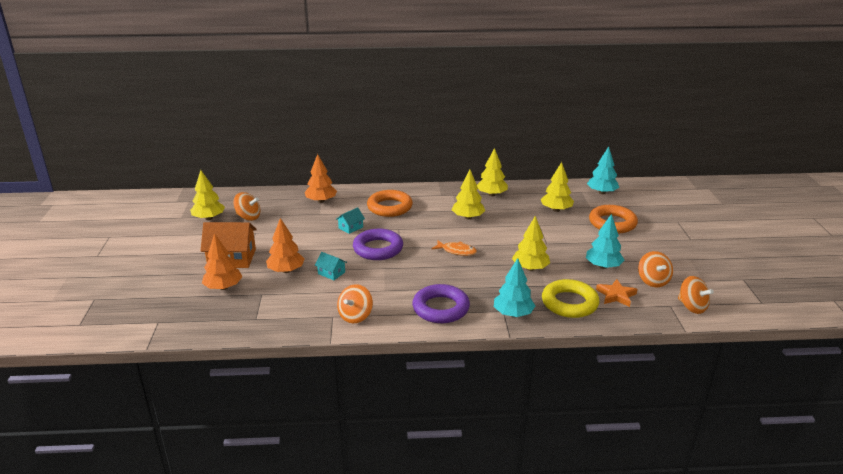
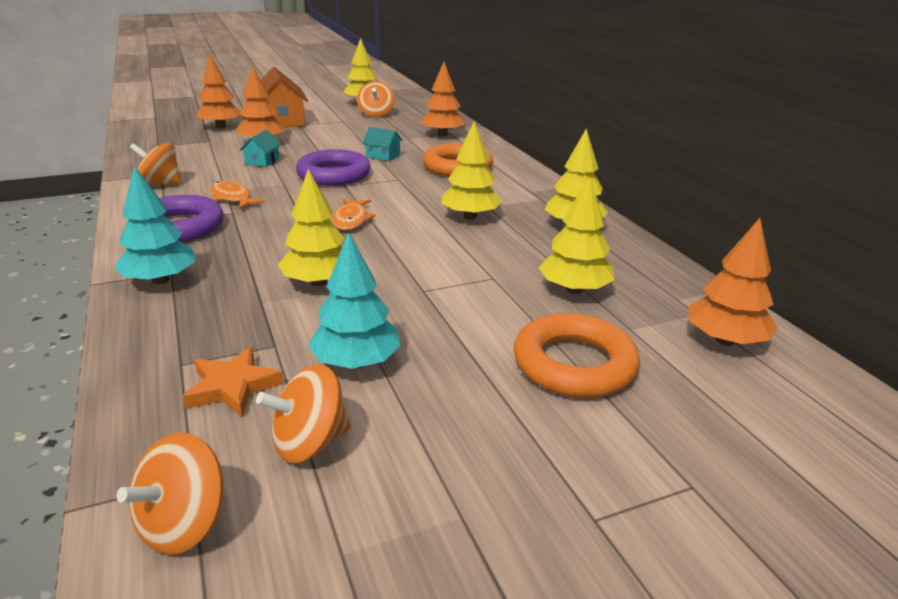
camera: 70 degrees right, 0 degrees up
yellow ring [542,279,599,318] -> none
turquoise tree [587,146,619,194] -> orange tree [688,218,777,346]
none -> orange fish [210,181,265,209]

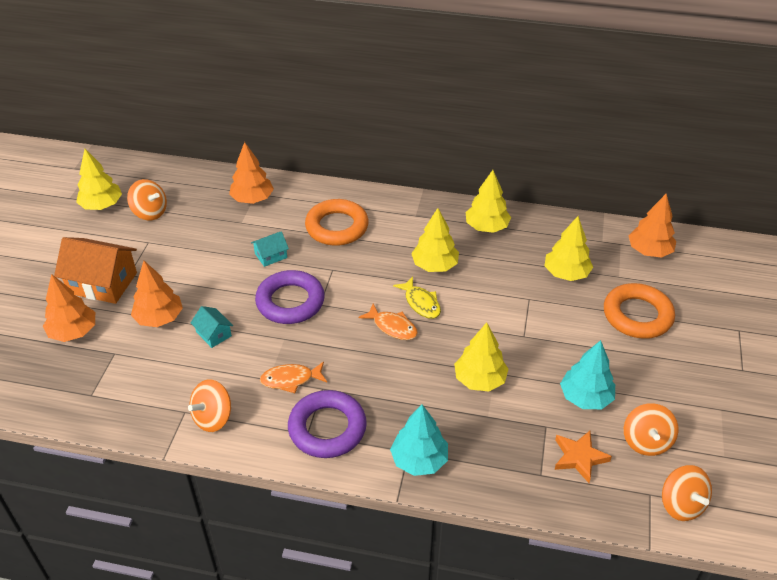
camera: 55 degrees left, 15 degrees up
none -> yellow fish [393,277,441,319]

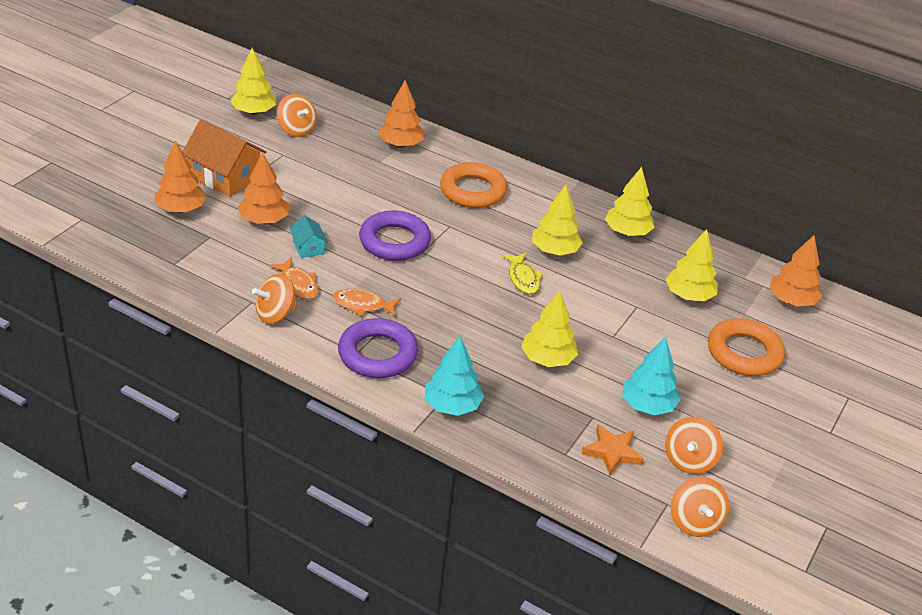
camera: 15 degrees right, 5 degrees down
turquoise house [251,231,289,267] -> none
orange fish [358,303,418,340] -> orange fish moved to [269,257,318,299]

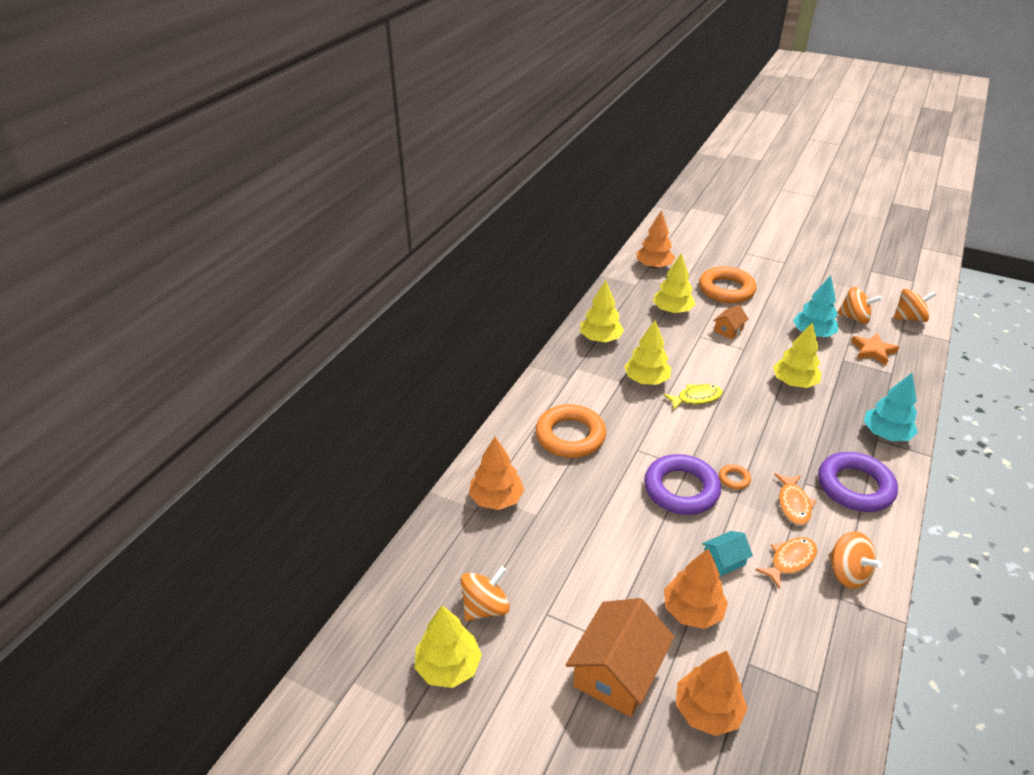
camera: 90 degrees left, 0 degrees up
none -> orange house [713,305,749,339]
none -> orange ring [719,464,751,490]

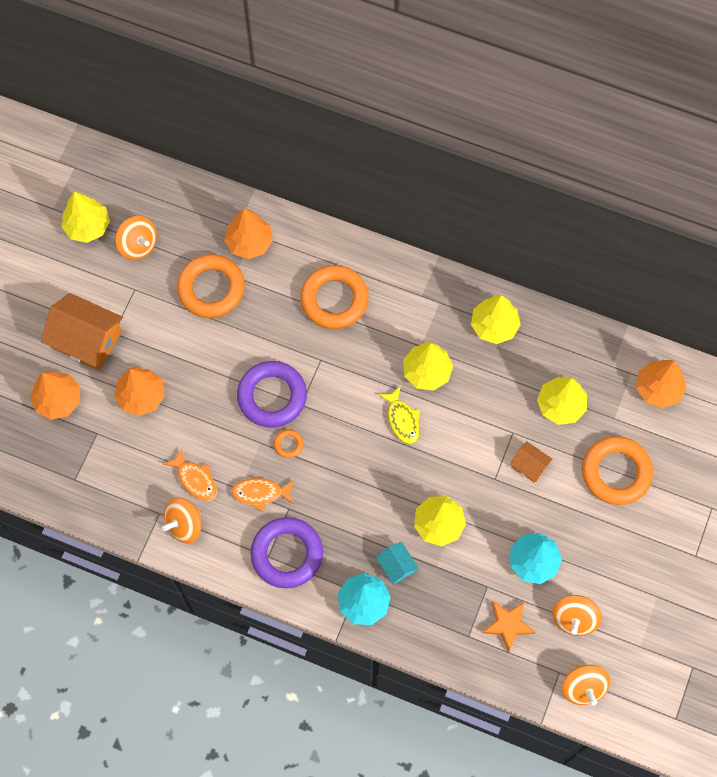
camera: 85 degrees right, 30 degrees up
turquoise house [702,531,753,576] -> turquoise house moved to [376,542,419,584]
none -> orange ring [177,254,245,318]

